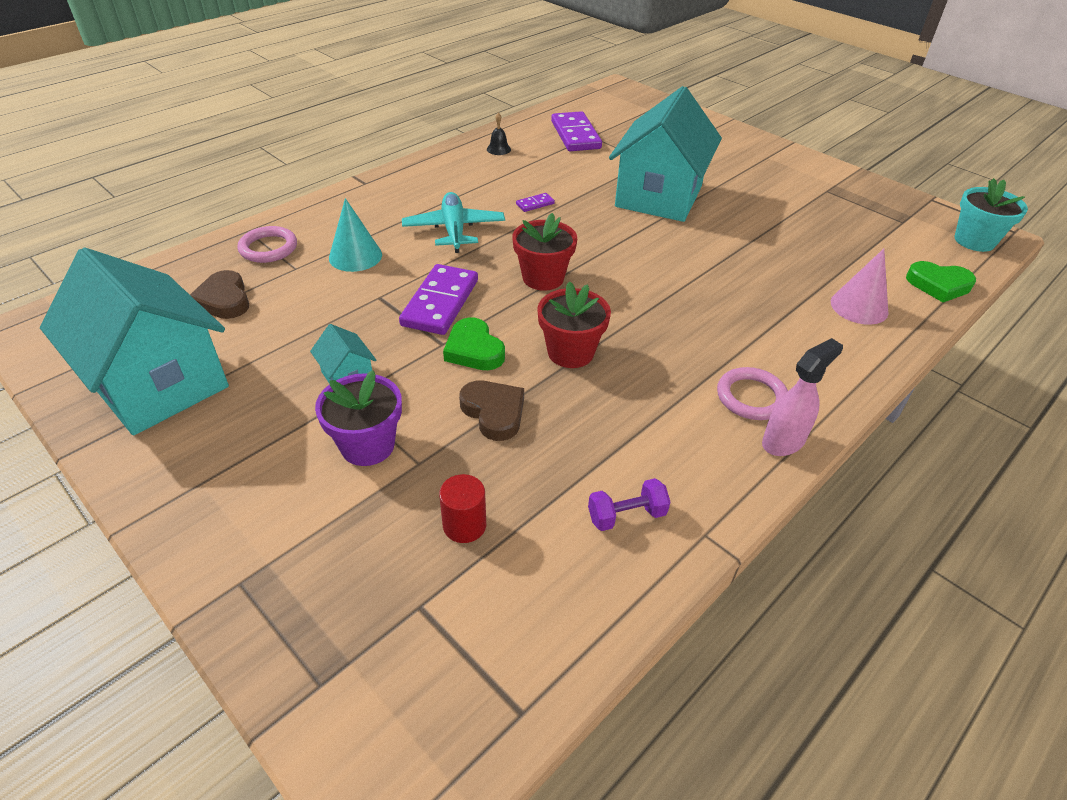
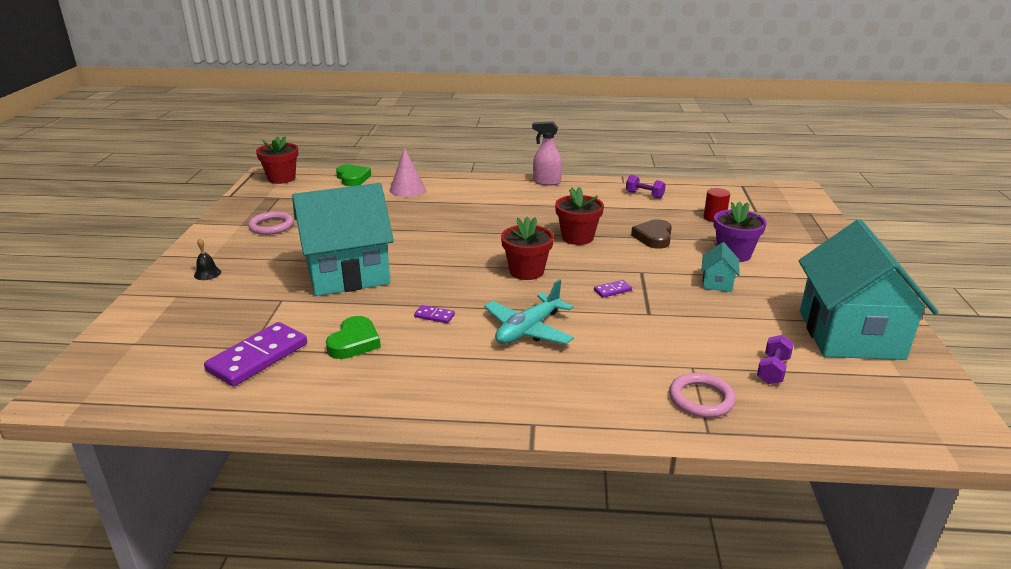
camera: 130 degrees left, 15 degrees down
brown heart [190,270,249,319] -> purple dumbbell [757,335,794,384]
turquoise cone [329,198,382,272] -> none
purple domino [399,264,478,335] -> purple domino [594,280,632,298], size x0.44
green heart [443,317,505,370] -> green heart moved to [326,316,381,359]
black bell [487,112,511,155] -> black bell moved to [194,238,221,280]
pink ring [717,367,788,420] -> pink ring moved to [248,211,294,235]
turquoise flower pot [955,178,1028,252] -> red flower pot [256,136,298,184]

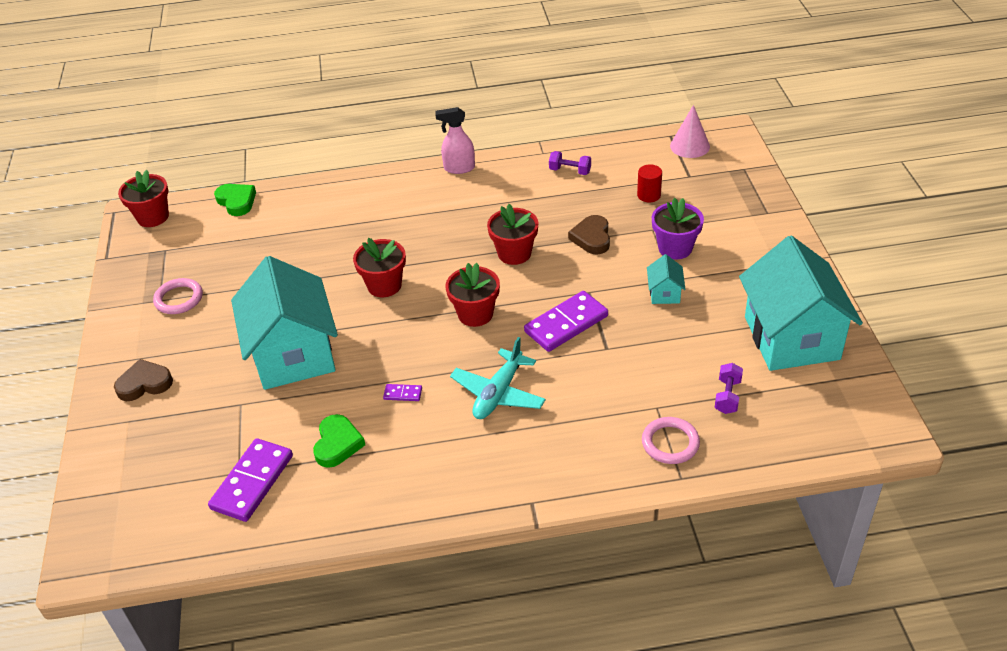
camera: 10 degrees left, 15 degrees up
black bell [194,238,221,280] -> brown heart [114,359,173,401]
turquoise house [292,183,394,296] -> turquoise house turned 75 degrees counterclockwise [231,256,338,390]
pink cone [389,147,425,197] -> pink cone moved to [670,105,710,158]
purple domino [594,280,632,298] -> purple domino [524,291,608,352], size x2.27
none -> red flower pot [353,238,406,297]

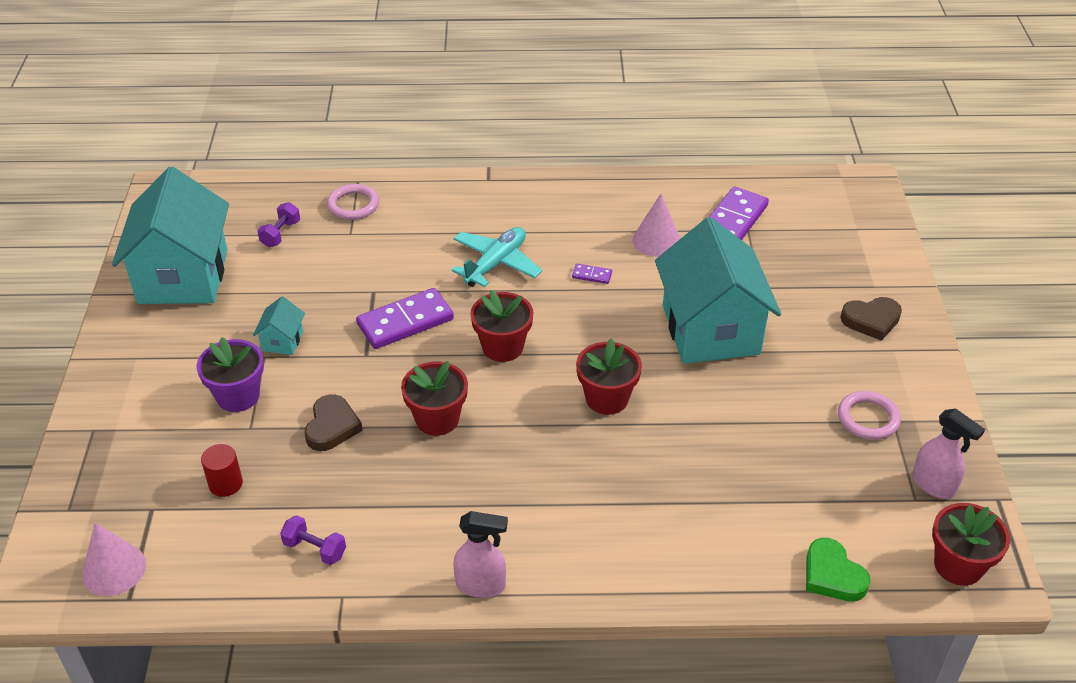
camera: 175 degrees left, 0 degrees up
green heart [313,414,365,468] -> pink cone [633,194,681,257]
none -> pink spray bottle [913,409,985,499]

